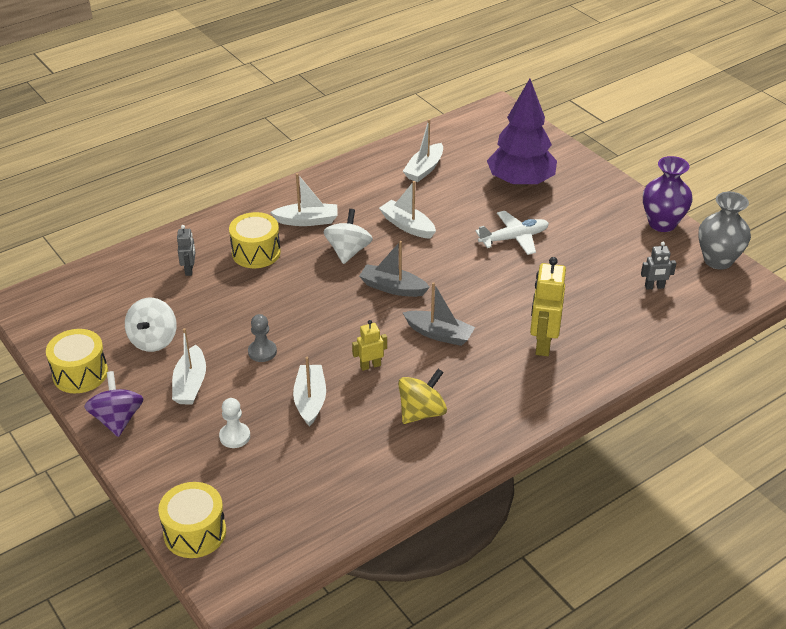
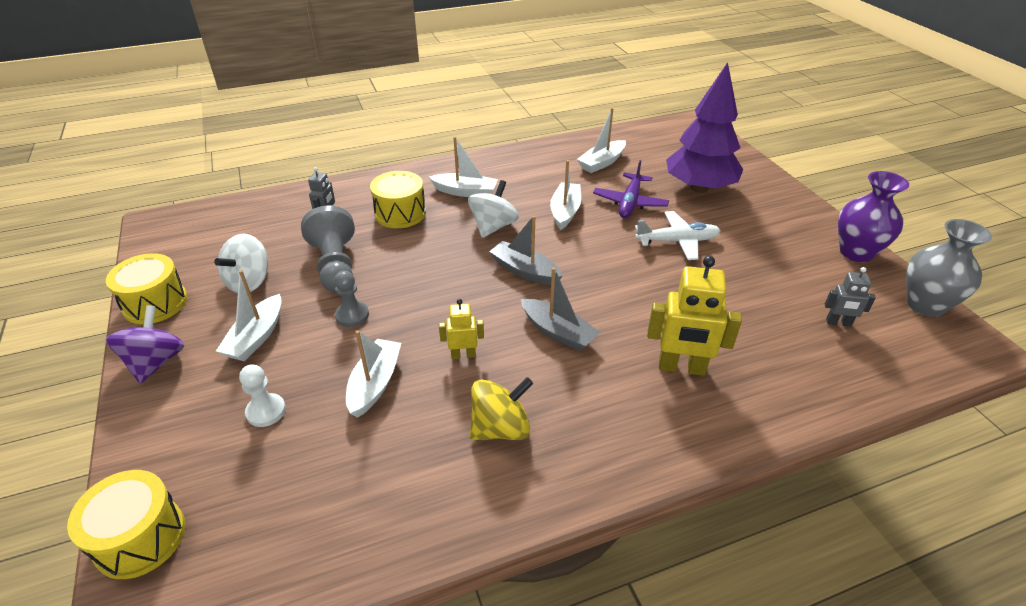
camera: 15 degrees right, 0 degrees up
white boat [379,181,436,239] -> white boat turned 45 degrees clockwise [550,160,581,230]
yellow robot [530,257,566,356] -> yellow robot turned 105 degrees counterclockwise [647,256,742,376]
none -> grey pawn [301,205,355,293]
none -> purple plane [593,160,669,218]

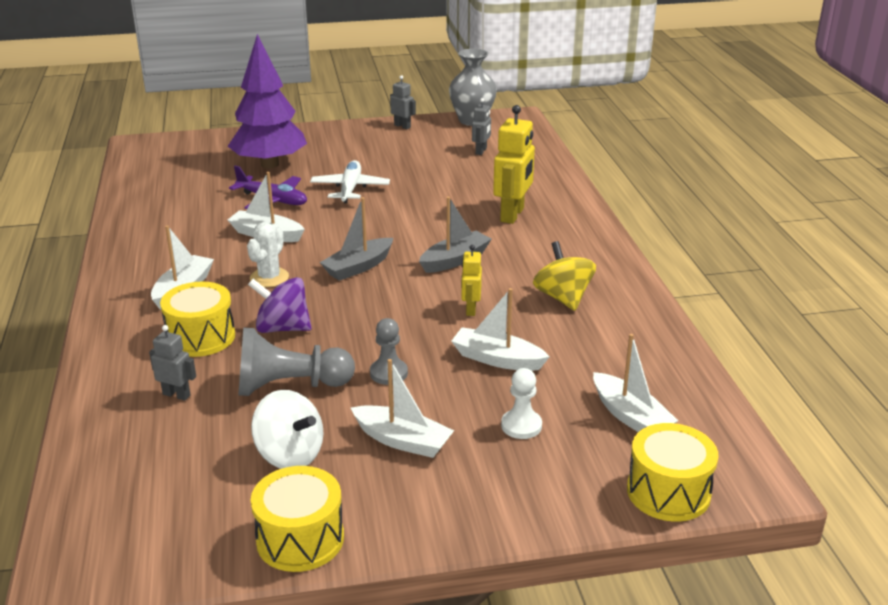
camera: 80 degrees left, 10 degrees down
purple spinning top [106,305,184,384] -> purple spinning top moved to [248,277,312,333]
white spinning top [468,180,519,238] -> white cactus [247,222,289,287]
white boat [577,108,626,173] -> white boat moved to [593,334,678,432]
purple vase [838,171,909,262] -> grey robot [390,75,416,129]

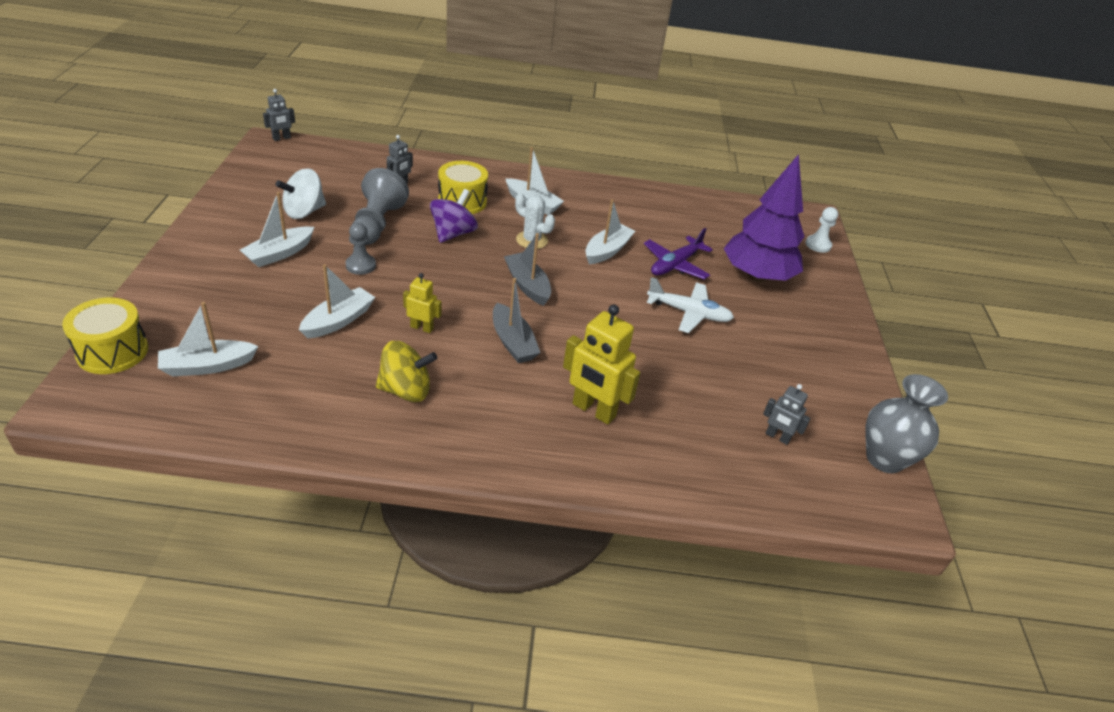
camera: 100 degrees right, 10 degrees up
yellow drum [251,466,344,572] -> none
grey robot [390,75,416,129] -> grey robot moved to [263,89,295,141]
white pawn [501,368,542,439] -> white pawn moved to [806,207,838,253]

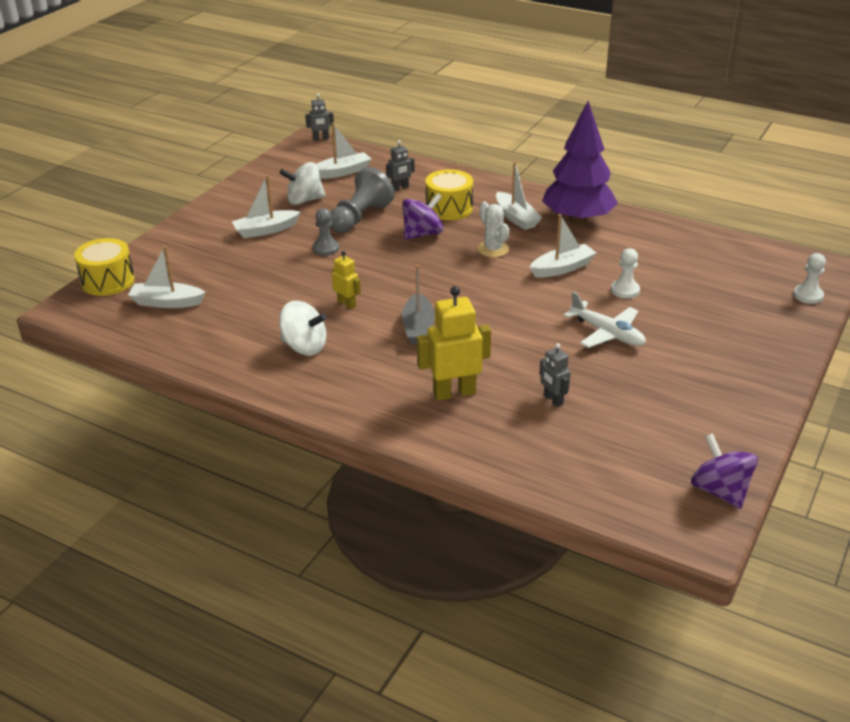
camera: 30 degrees right, 5 degrees down
white boat [299,264,375,338] -> white boat moved to [316,123,371,179]
yellow spinning top [376,341,437,402] -> white spinning top [279,301,327,356]
grey boat [504,233,551,306] -> none
yellow robot [563,304,640,424] -> yellow robot turned 105 degrees clockwise [417,286,491,401]
purple plane [644,228,713,279] -> white pawn [611,248,640,299]
purple tree [724,154,805,282] -> purple tree moved to [542,101,618,224]
grey robot [763,384,811,445] -> grey robot moved to [539,343,571,407]
grey vase [865,374,948,473] -> purple spinning top [691,433,758,509]

